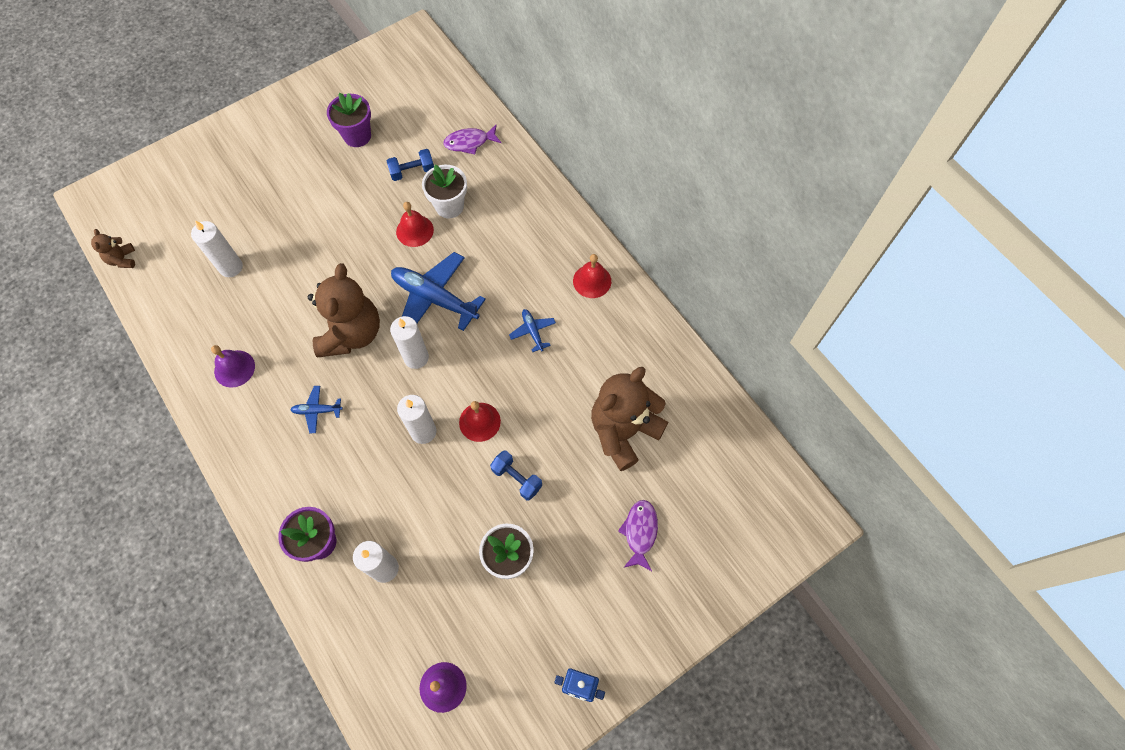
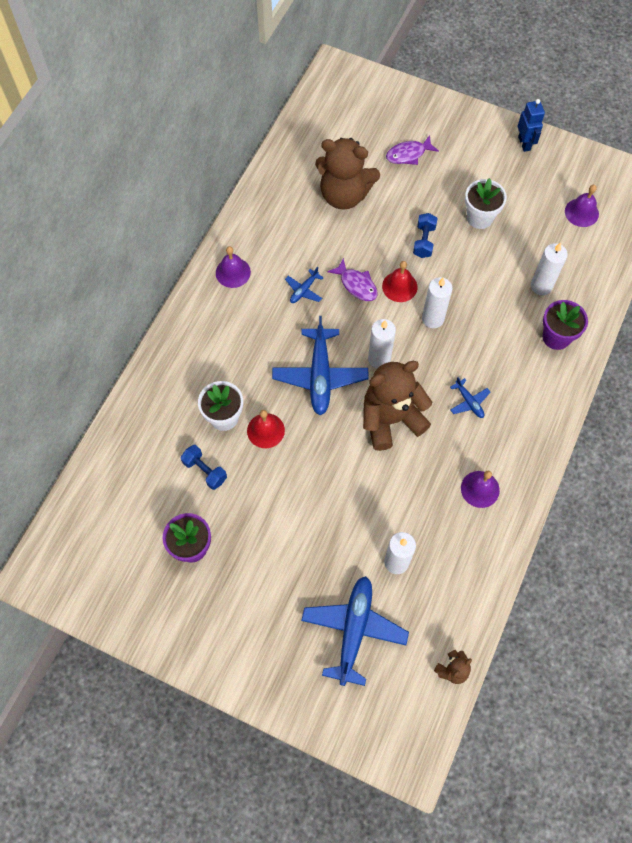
camera: 120 degrees left, 0 degrees up
purple fish [443,125,501,154] -> purple fish moved to [327,258,378,301]
red bell [573,254,611,298] -> purple bell [216,246,251,288]
none -> blue plane [301,576,409,686]

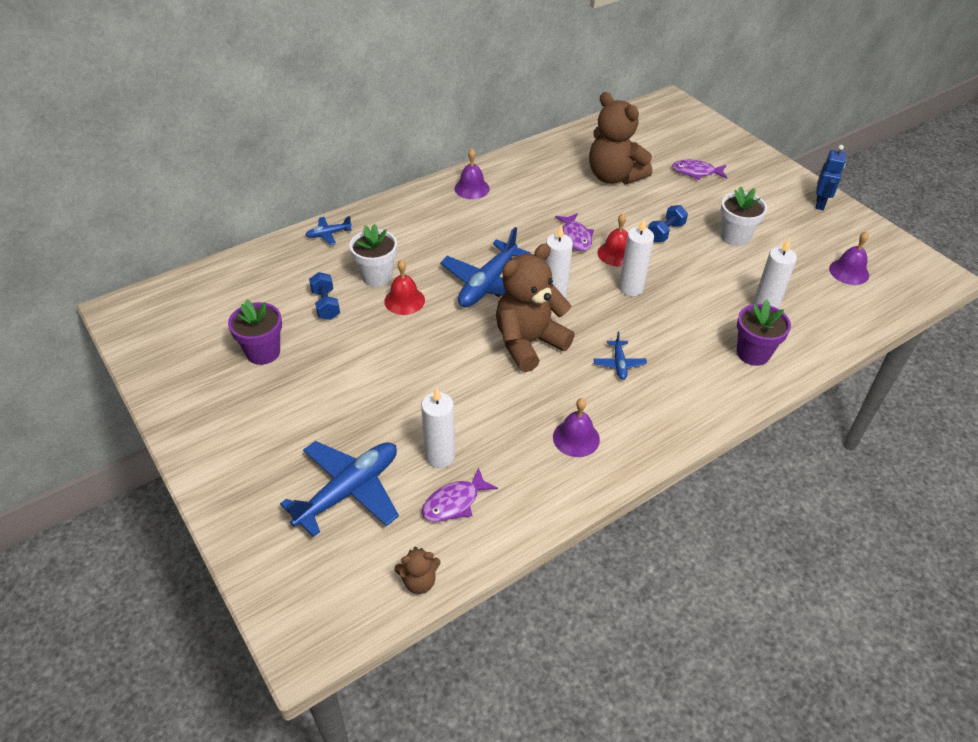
camera: 30 degrees right, 20 degrees down
blue plane [285,267,324,303] -> blue plane moved to [306,216,352,245]
brown teddy bear [363,361,432,451] -> brown teddy bear turned 45 degrees counterclockwise [496,244,575,372]
none -> purple fish [422,467,498,522]

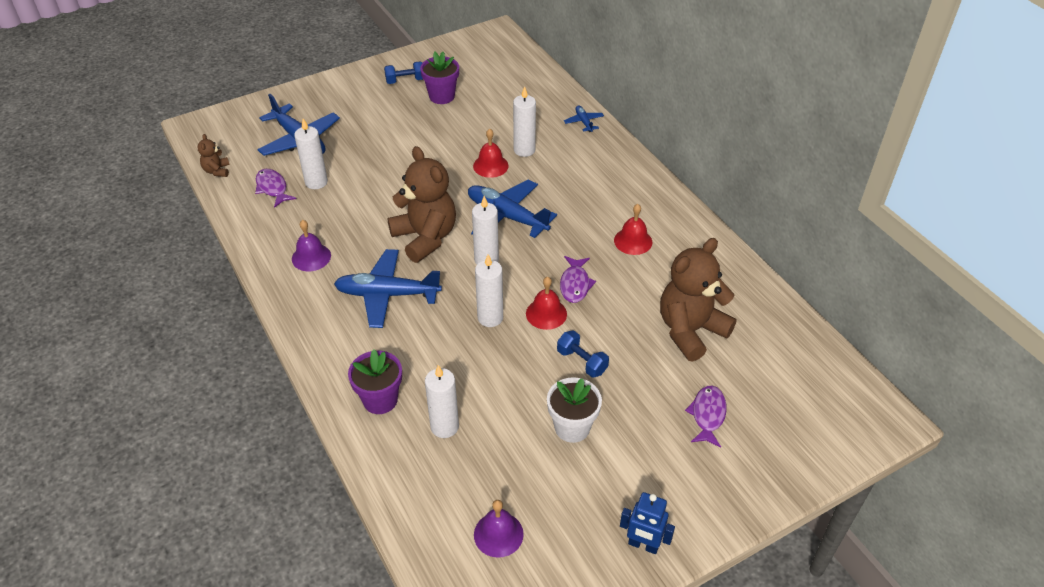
camera: 95 degrees right, 0 degrees up
blue dumbbell [309,272,340,320] -> blue dumbbell moved to [384,61,423,84]
white flower pot [349,224,397,287] -> white candle [513,86,536,157]
purple bell [454,149,490,199] -> none
purple fish [555,213,594,251] -> purple fish turned 75 degrees counterclockwise [560,256,596,303]
blue plane [594,332,647,380] -> blue plane [334,249,442,328], size x2.12
none -> red bell [614,204,652,255]

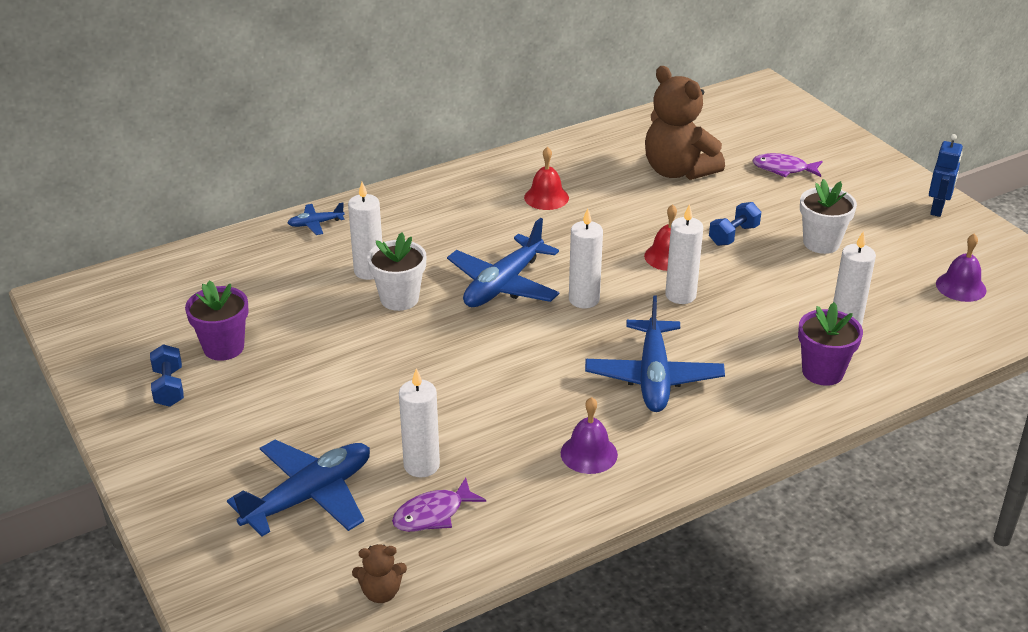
camera: 90 degrees left, 10 degrees down
brown teddy bear [387,146,456,263] -> none
red bell [473,129,508,178] -> white flower pot [367,233,427,311]
purple fish [560,256,596,303] -> none

